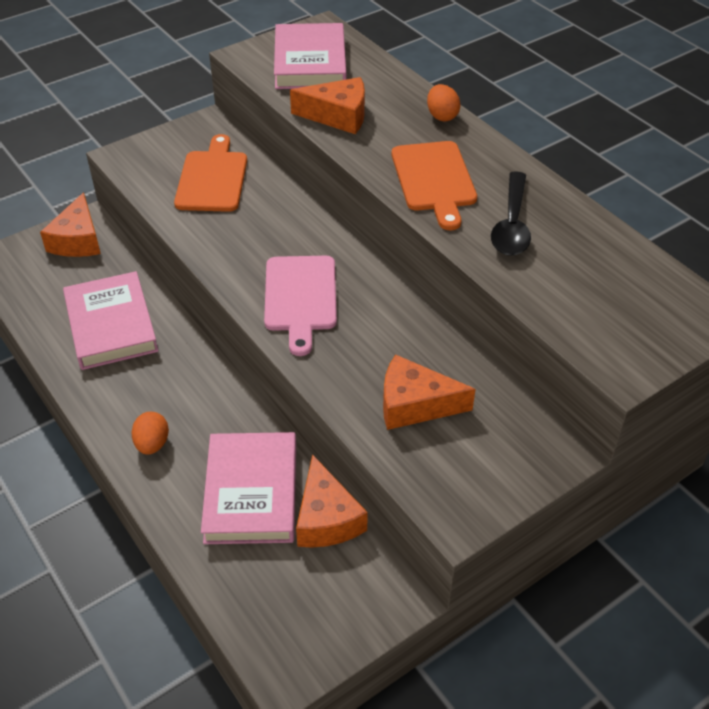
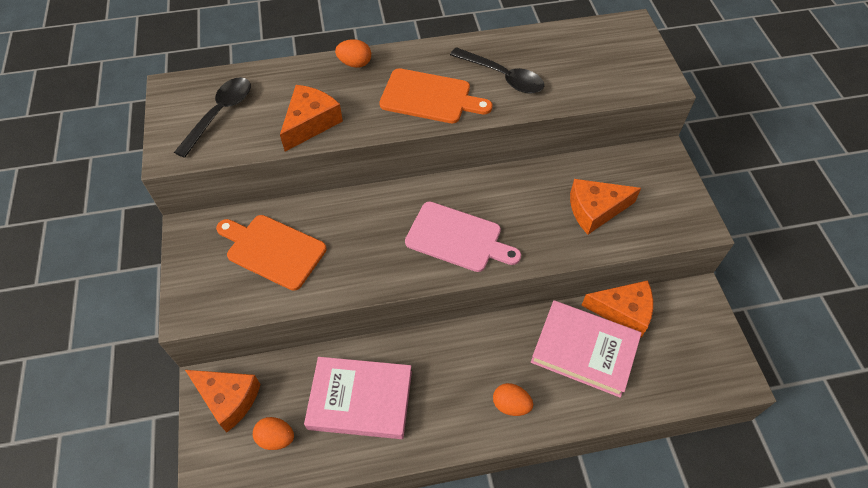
camera: 65 degrees left, 10 degrees up
pink book [274,23,346,89] -> black spoon [174,77,251,158]
orange cheese [383,354,476,430] -> orange cheese turned 45 degrees clockwise [570,179,641,234]
none -> orange egg [253,417,294,450]

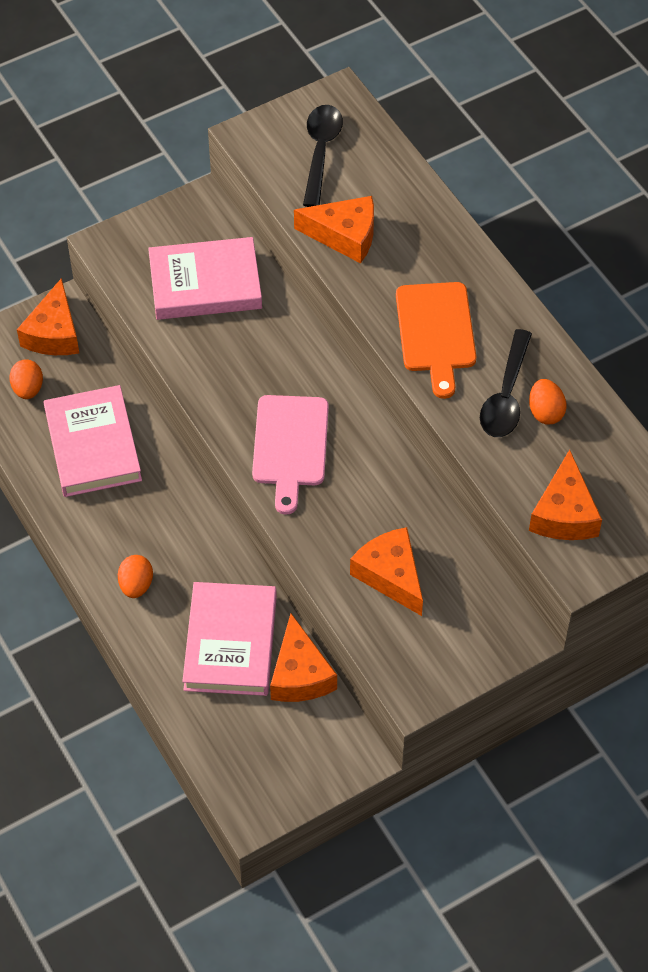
camera: 70 degrees right, 0 degrees up
black spoon [174,77,251,158] -> black spoon turned 90 degrees counterclockwise [303,105,343,207]
orange cutting board [216,215,327,291] -> pink book [148,237,262,320]
orange egg [335,39,371,68] -> orange egg moved to [529,379,567,425]
none -> orange cheese [529,449,602,540]

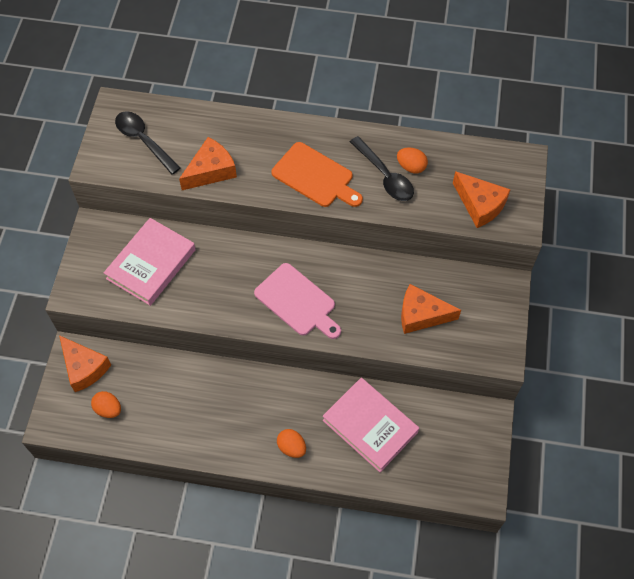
camera: 50 degrees left, 5 degrees up
pink book [43,385,142,497] -> none
orange cheese [270,613,337,702] -> none

